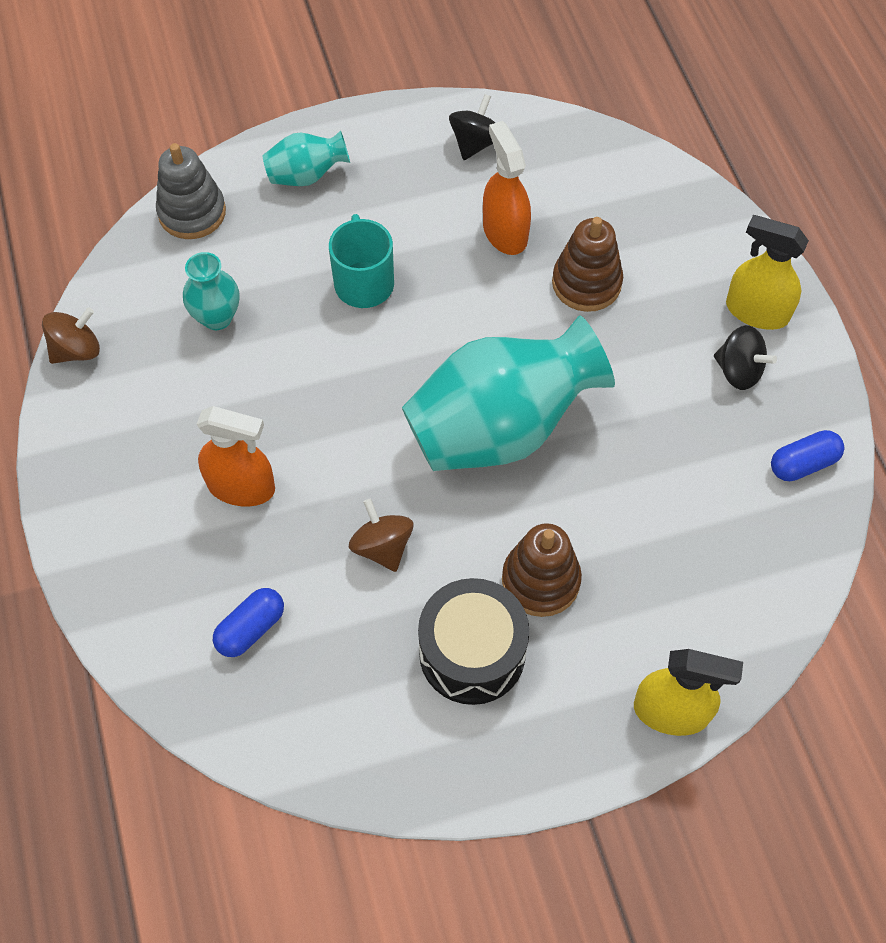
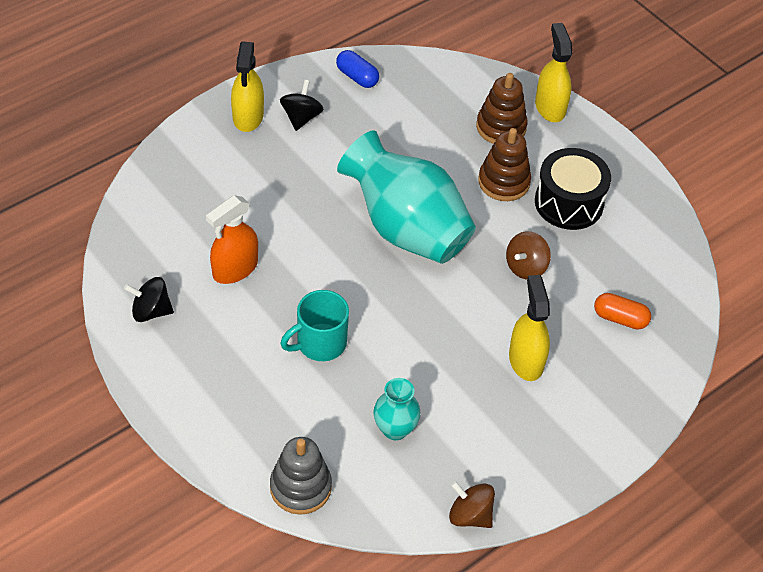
camera: 115 degrees left, 10 degrees down
orange spray bottle [197,406,275,506] -> yellow spray bottle [509,275,550,381]
blue capsule [213,588,284,657] -> orange capsule [594,293,651,330]
turquoise vase [262,131,350,186] -> none
brown stacking toy [552,217,623,312] -> brown stacking toy moved to [476,73,528,144]

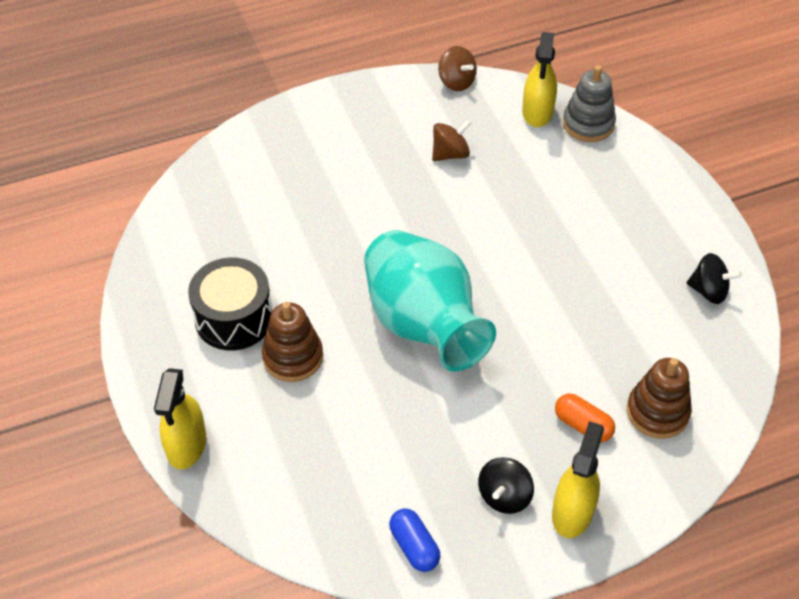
camera: 160 degrees left, 0 degrees up
orange spray bottle [206,195,258,284] -> none
turquoise mug [280,290,349,361] -> none
turquoise vase [373,378,421,440] -> none
brown stacking toy [476,73,528,144] -> brown stacking toy moved to [627,358,692,439]
brown spinning top [506,231,551,279] -> brown spinning top moved to [432,119,471,161]
yellow spray bottle [509,275,550,381] -> yellow spray bottle moved to [522,32,557,127]
orange capsule [594,293,651,330] -> orange capsule moved to [555,394,615,442]

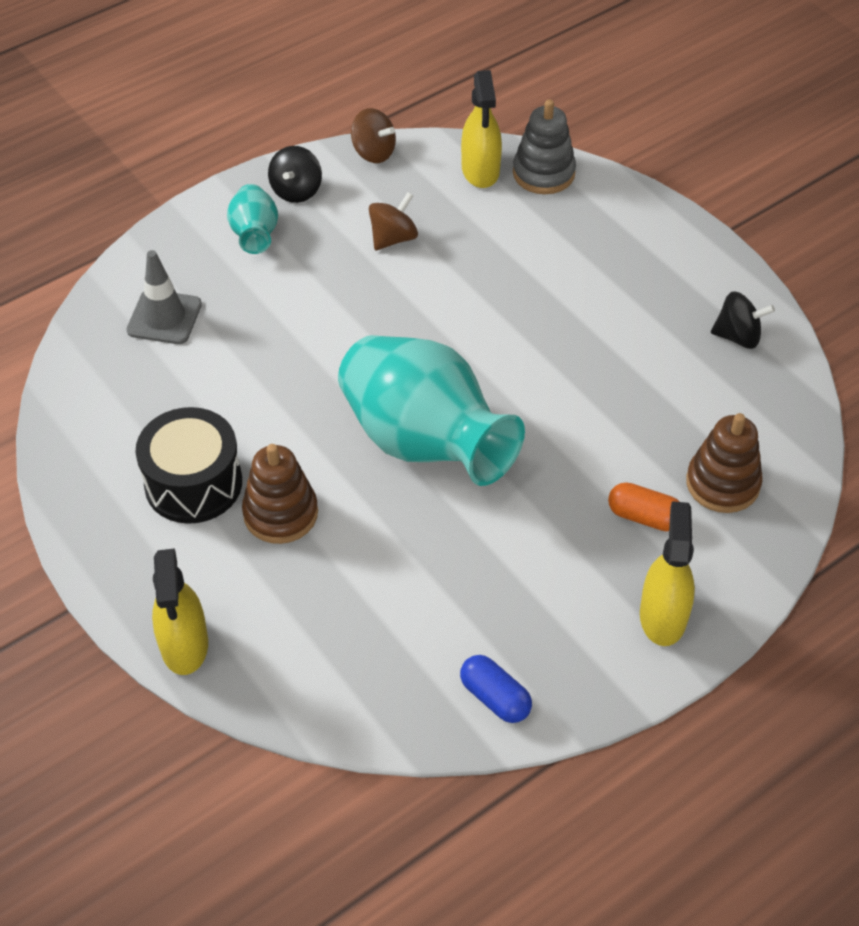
camera: 15 degrees left, 0 degrees up
black spinning top [478,457,534,514] -> black spinning top moved to [268,146,322,203]
none -> grey traffic cone [126,250,202,344]
none -> turquoise vase [227,184,278,254]

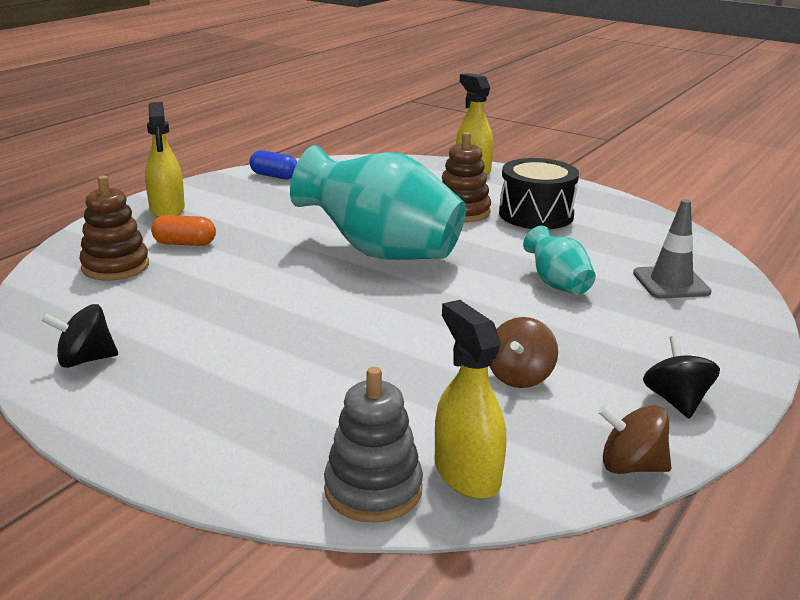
camera: 160 degrees right, 25 degrees down
turquoise vase [227,184,278,254] -> turquoise vase moved to [523,226,596,295]

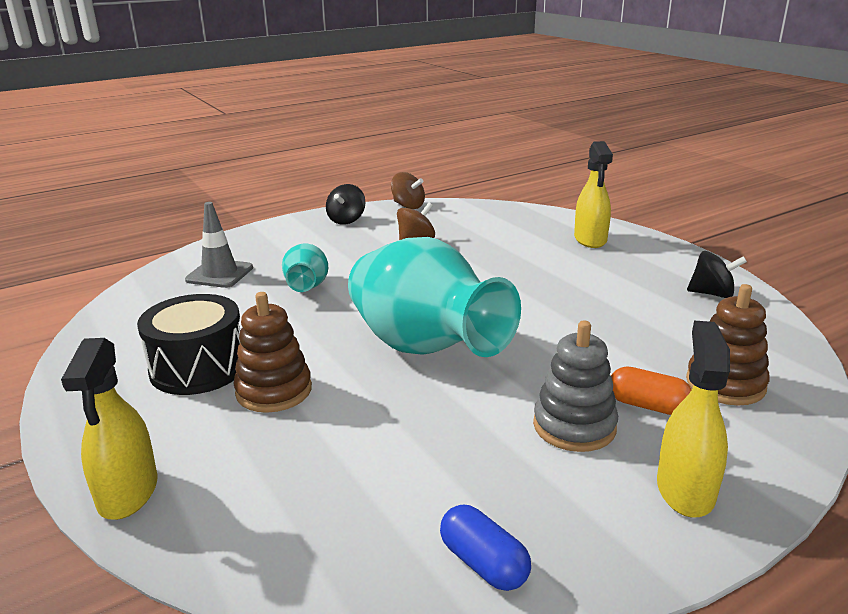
camera: 155 degrees left, 0 degrees up
grey stacking toy [324,367,423,523] -> grey stacking toy moved to [533,321,618,452]
yellow spray bottle [435,300,506,499] -> yellow spray bottle moved to [574,141,613,248]

